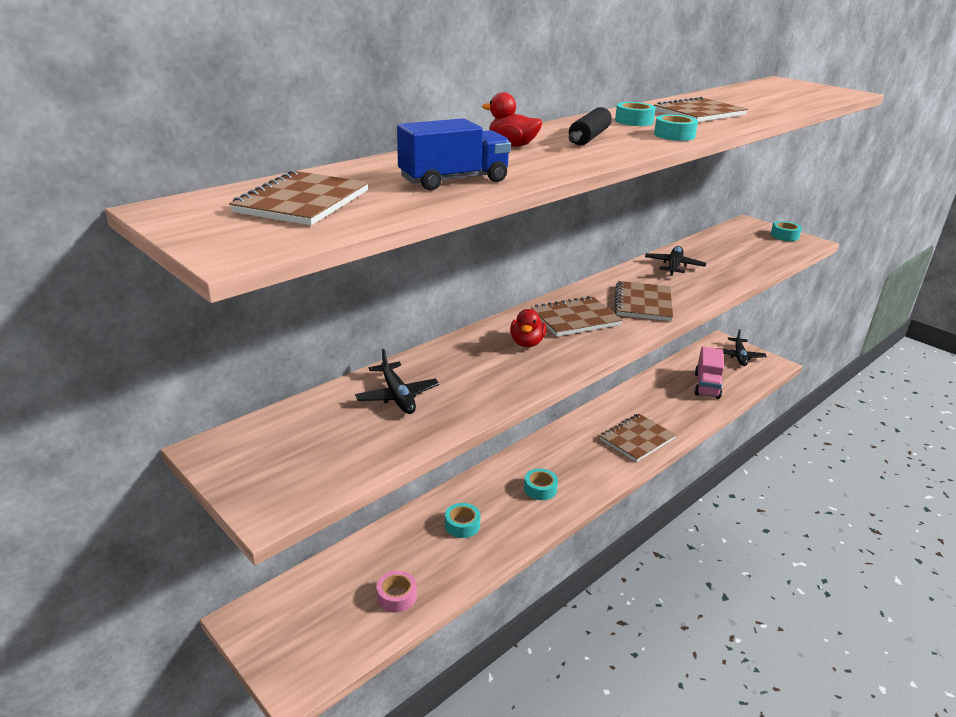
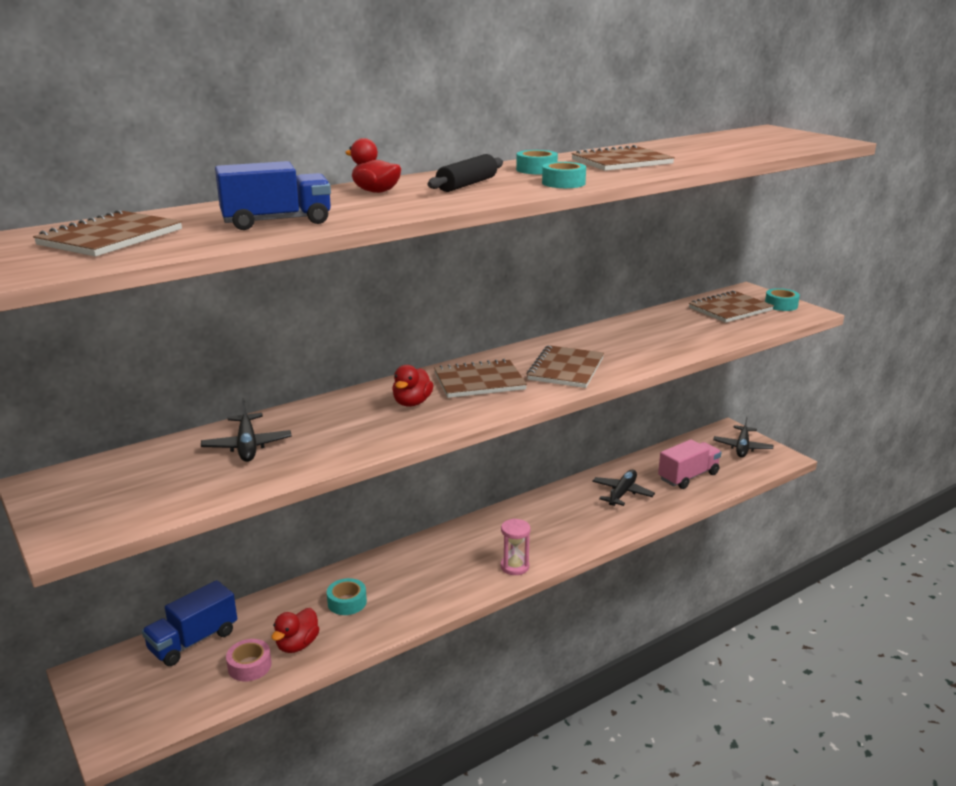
camera: 10 degrees right, 5 degrees down
turquoise tape [524,469,558,500] -> none
brown notebook [600,414,676,462] -> brown notebook moved to [689,290,774,323]
black plane [645,246,706,275] -> black plane moved to [592,470,655,506]
pink truck [695,346,724,399] -> pink truck turned 150 degrees counterclockwise [658,439,722,489]
none -> blue truck [142,580,237,666]
none -> red duck [271,608,319,653]
none -> pink hourglass [501,518,530,575]

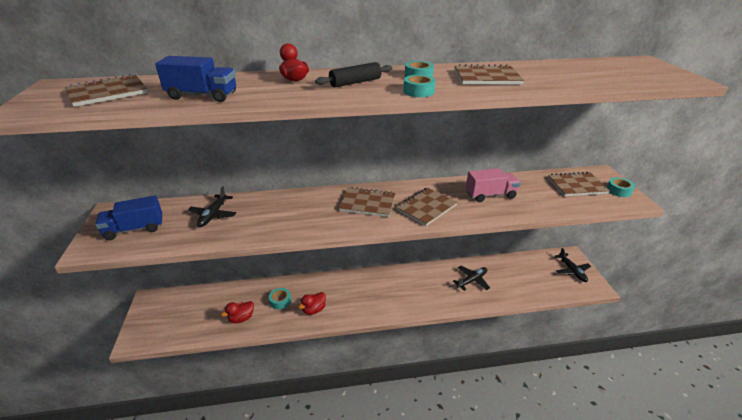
camera: 25 degrees right, 10 degrees up
blue truck [142,580,237,666] -> blue truck moved to [95,196,163,240]
pink tape [226,639,271,681] -> none
red duck [392,365,433,407] -> red duck moved to [298,292,326,315]
pink hourglass [501,518,530,575] -> none
pink truck [658,439,722,489] -> pink truck moved to [466,168,520,202]
black plane [713,416,773,458] -> black plane turned 60 degrees counterclockwise [555,248,591,282]

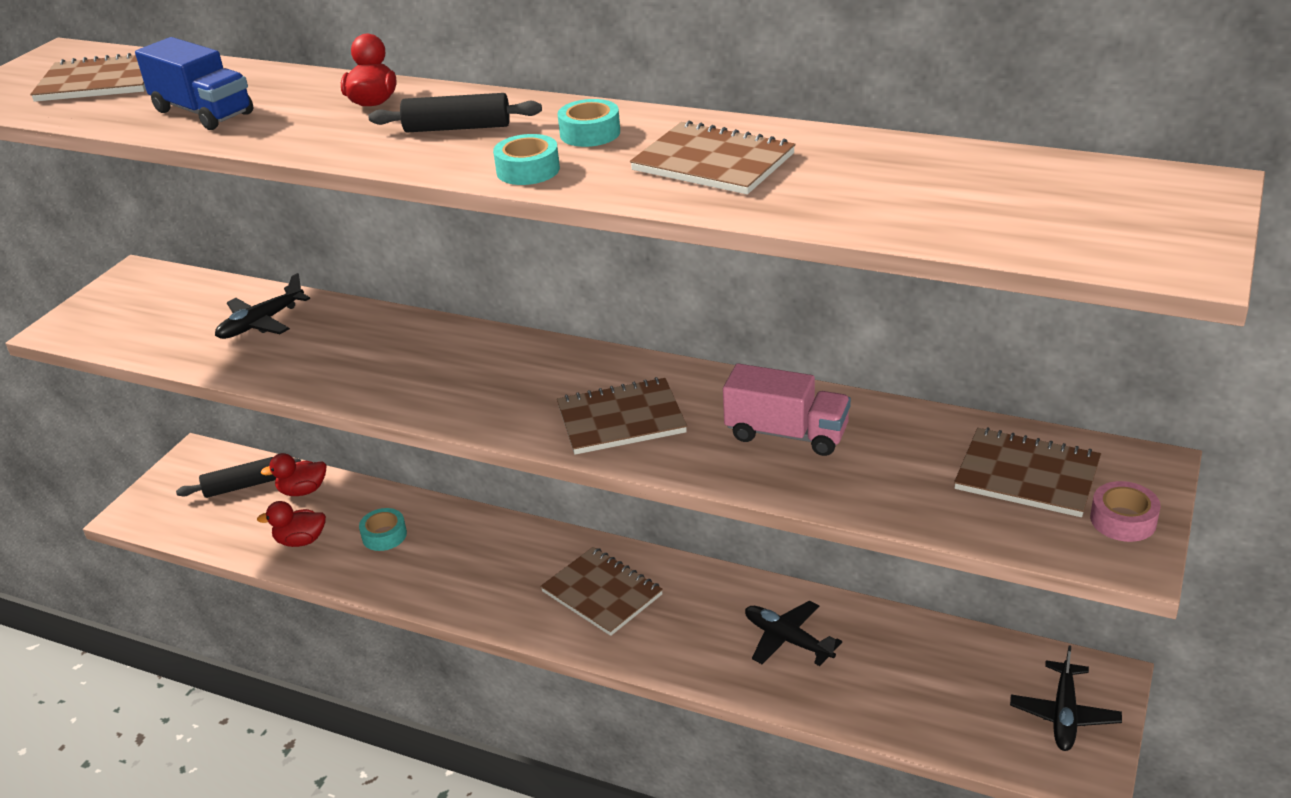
camera: 35 degrees right, 0 degrees up
blue truck [95,196,163,240] -> none
red duck [298,292,326,315] -> red duck moved to [261,453,327,496]
brown notebook [339,187,395,217] -> brown notebook moved to [540,547,663,636]
black plane [453,265,490,291] -> black plane turned 135 degrees counterclockwise [745,601,842,666]
turquoise tape [607,177,635,197] -> pink tape [1090,481,1161,542]
none -> black rolling pin [176,457,301,498]

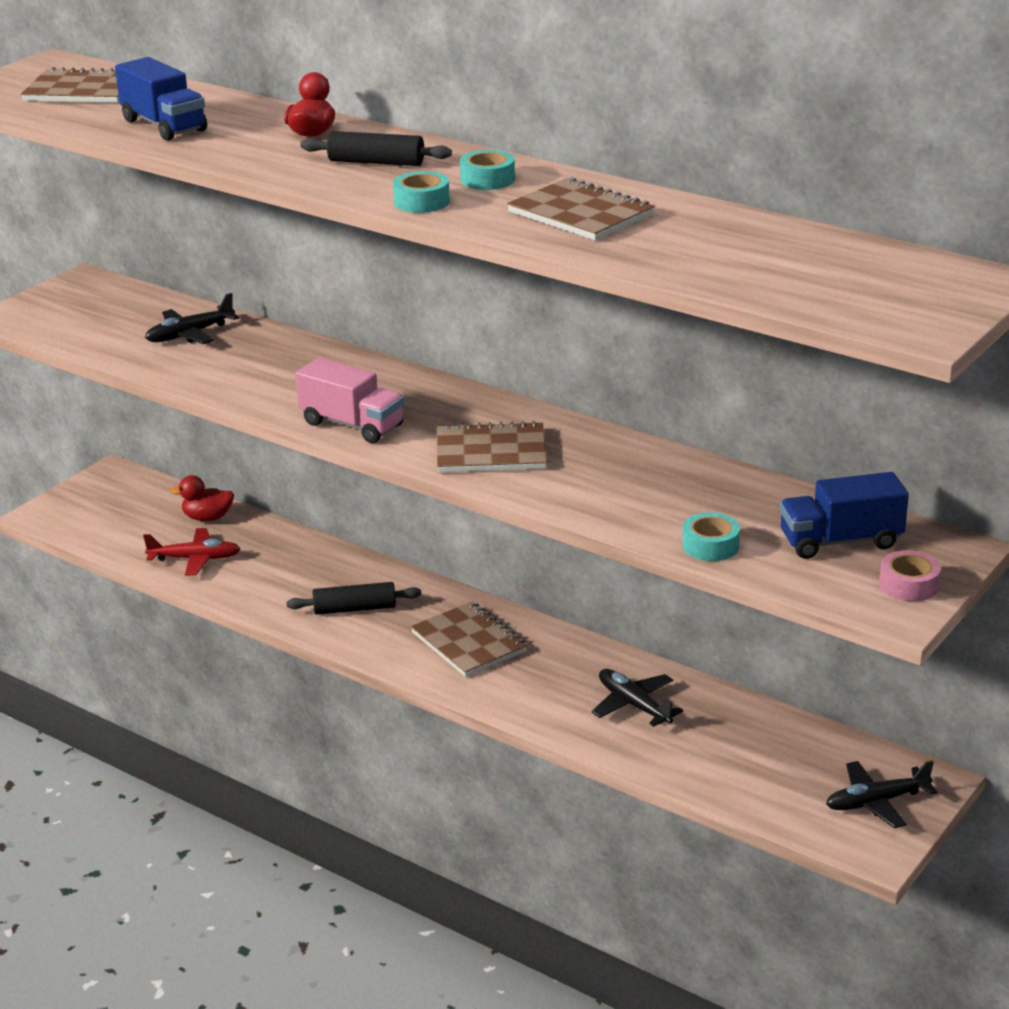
camera: 10 degrees right, 5 degrees down
black rolling pin [176,457,301,498] -> black rolling pin moved to [286,582,421,615]
red duck [257,501,326,547] -> red plane [143,528,240,575]
turquoise tape [359,508,407,551] -> turquoise tape moved to [682,513,740,561]
pink truck [723,363,851,456] -> pink truck moved to [295,357,404,443]
brown notebook [954,428,1101,517] -> blue truck [780,472,909,559]
black plane [1010,645,1122,751] -> black plane turned 45 degrees clockwise [826,760,937,828]

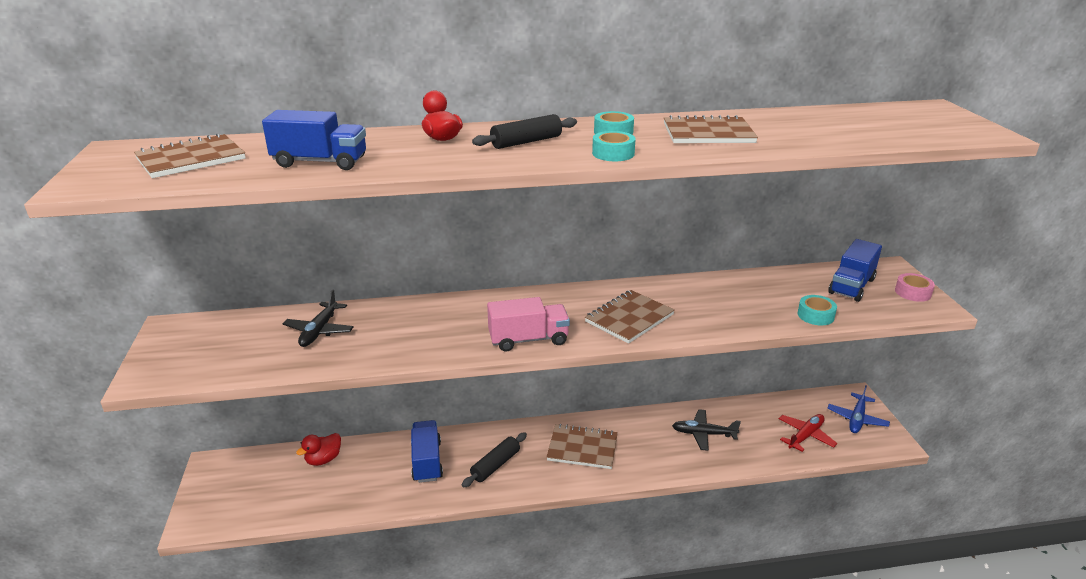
camera: 45 degrees left, 0 degrees up
red plane [143,528,240,575] -> red plane moved to [779,414,838,452]
black plane [826,760,937,828] -> blue plane [827,385,890,433]
none -> blue truck [411,420,443,483]

